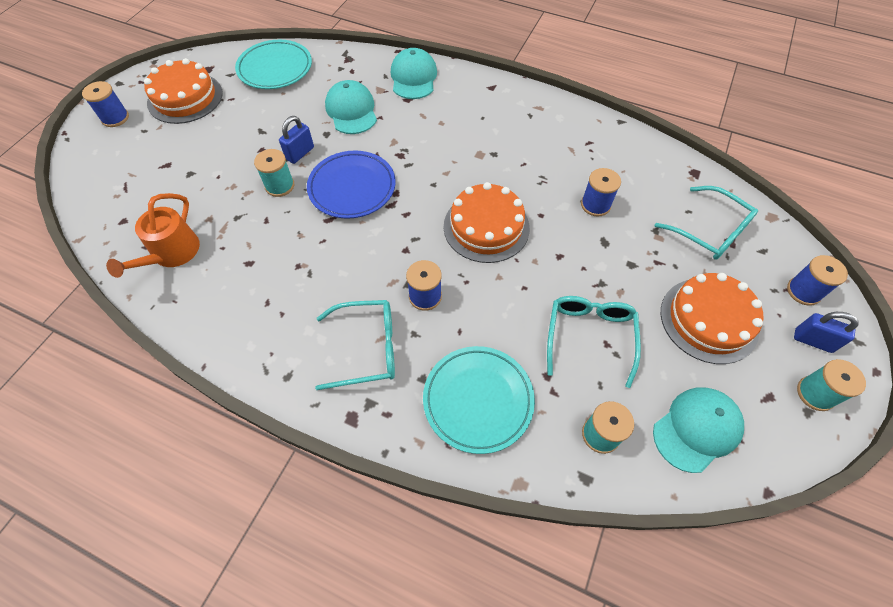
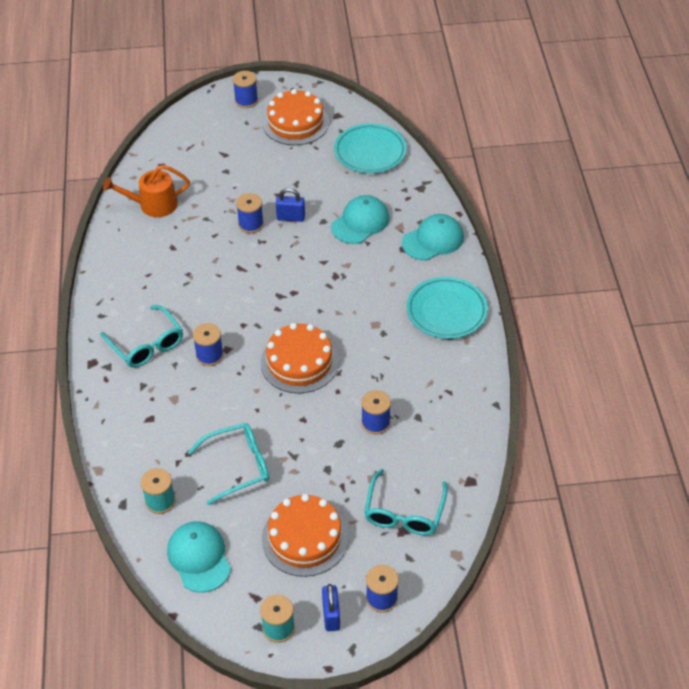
camera: 60 degrees right, 10 degrees down
turquoise spool [254,149,294,197] -> blue spool [236,193,264,233]
blue plate [307,151,395,219] -> none
turquoise plate [423,346,535,454] -> turquoise plate moved to [406,277,488,339]
turquoise cap [653,387,744,473] -> turquoise cap turned 135 degrees counterclockwise [167,521,231,592]

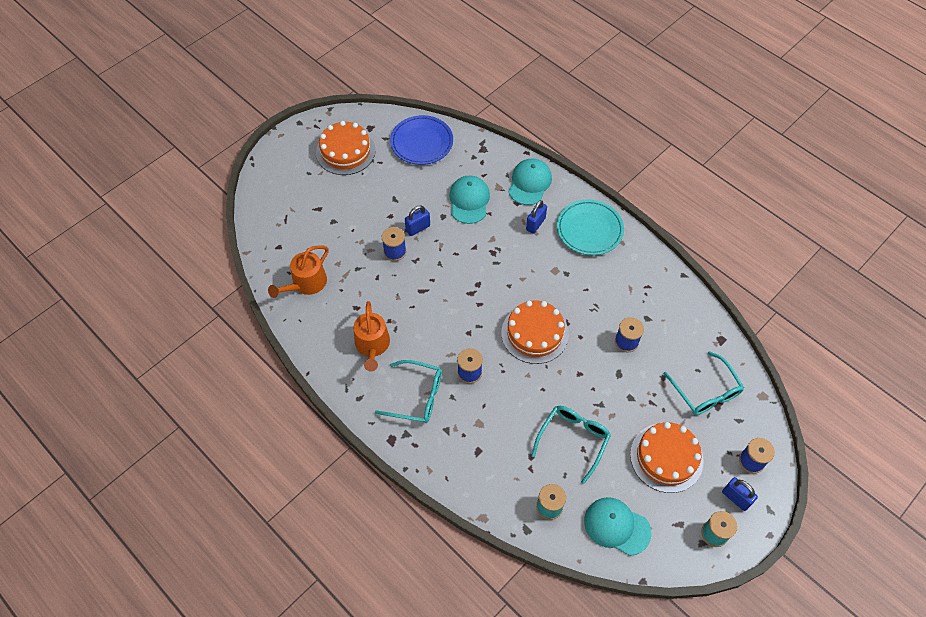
camera: 40 degrees left, 10 degrees up
blue spool [233,71,258,108] -> none
turquoise plate [334,123,407,173] -> blue plate [390,115,453,165]
none -> orange watering can [354,301,390,371]
none -> blue padlock [526,200,547,234]

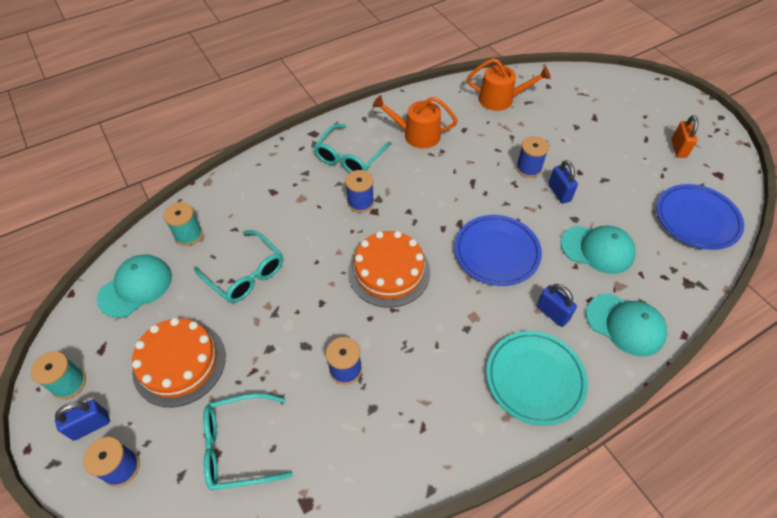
camera: 105 degrees right, 5 degrees down
orange watering can [268,245,329,298] -> orange watering can turned 135 degrees clockwise [467,58,551,111]
orange cake [316,121,376,175] -> orange padlock [671,115,698,158]
none -> blue plate [455,215,542,286]

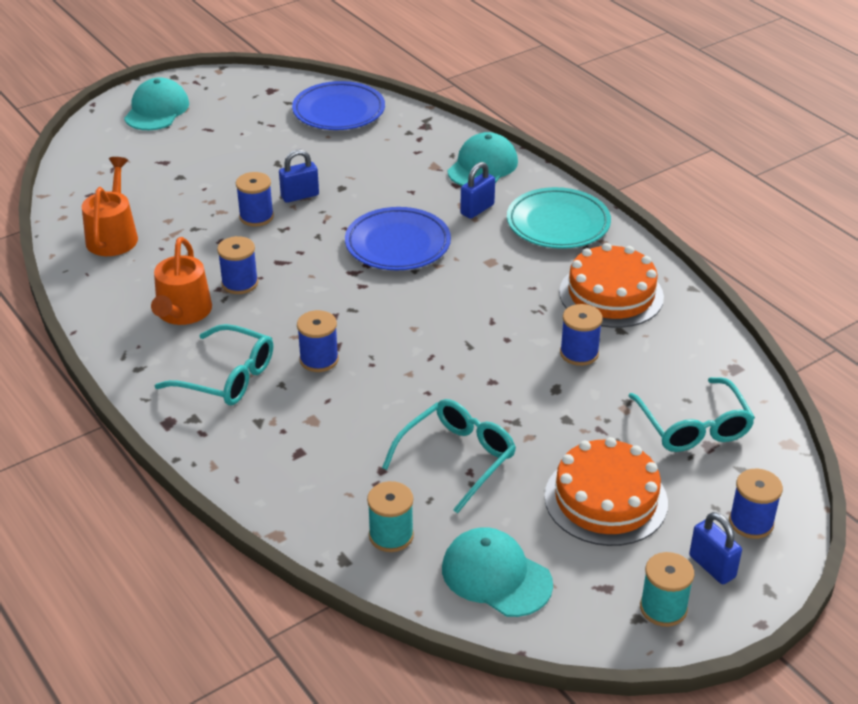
camera: 95 degrees left, 15 degrees down
orange cake [348,231,430,308] -> orange cake moved to [559,243,664,328]
turquoise cap [561,226,636,274] -> turquoise cap moved to [124,77,189,130]
orange padlock [671,115,698,158] -> none
none -> blue spool [217,236,258,294]

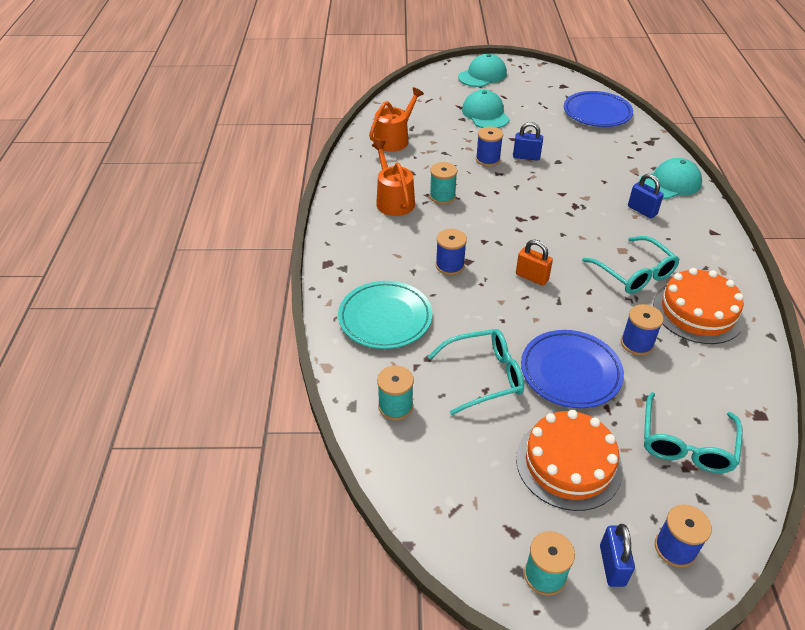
camera: 35 degrees right, 5 degrees up
orange watering can [151,237,212,325] -> orange watering can turned 120 degrees clockwise [372,141,415,216]
turquoise glasses [155,324,273,405] -> turquoise glasses moved to [582,236,680,294]
blue spool [217,236,258,294] -> turquoise spool [430,162,457,204]
blue plate [345,207,451,270] -> blue plate moved to [521,330,624,408]
turquoise cap [442,527,553,617] -> turquoise cap moved to [462,90,509,128]
blue padlock [460,162,495,219] -> blue padlock turned 60 degrees clockwise [628,174,664,218]
turquoise plate [507,187,611,249] -> turquoise plate moved to [338,281,433,349]
none -> orange padlock [516,240,553,286]

